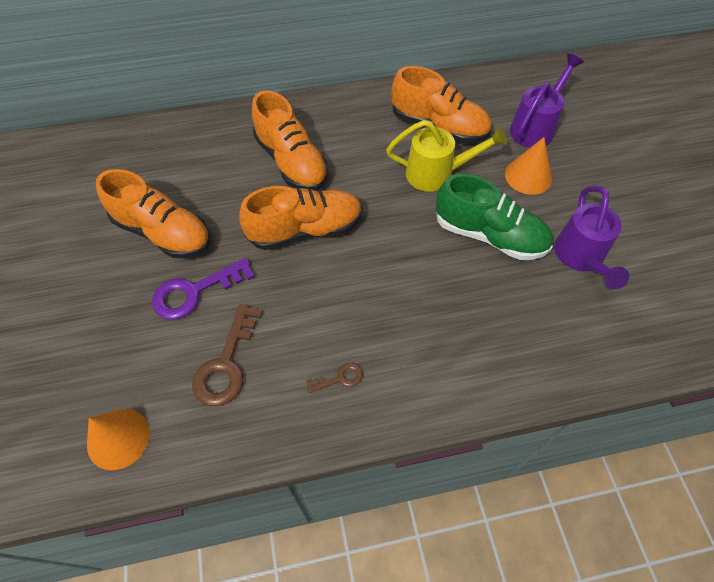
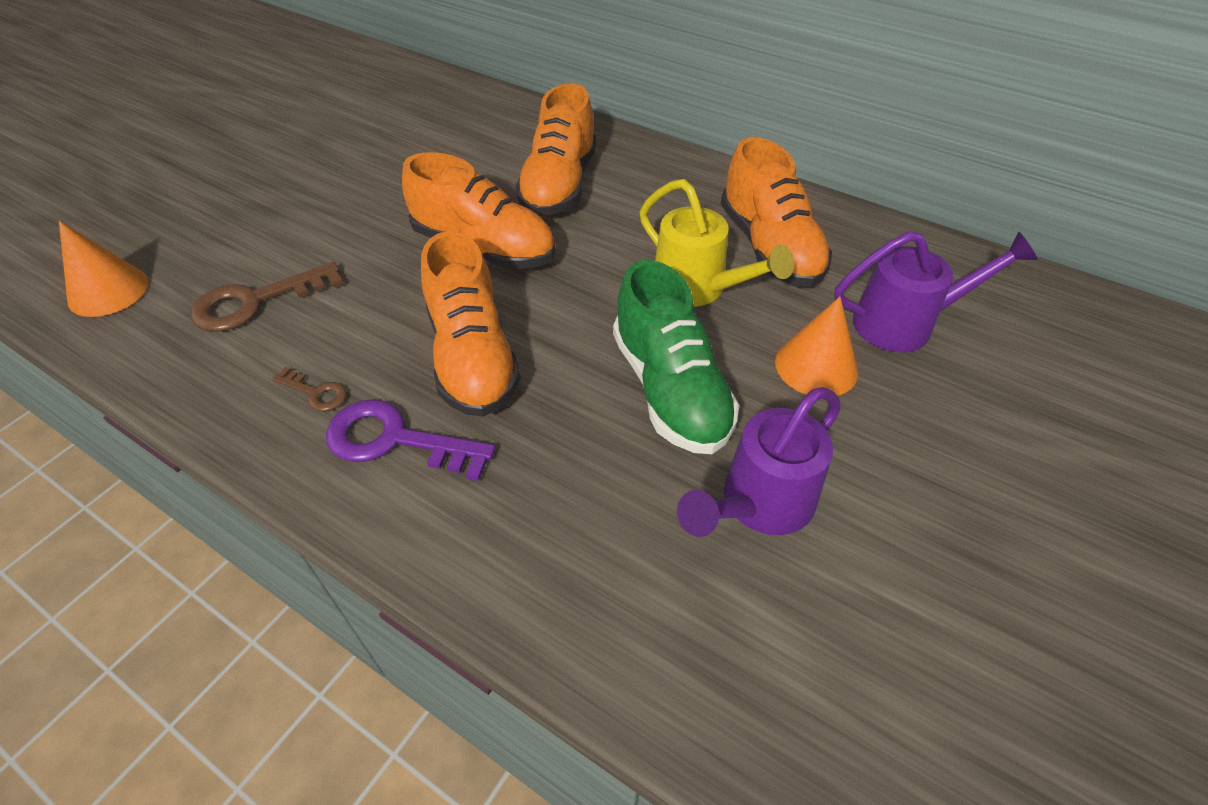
camera: 45 degrees right, 10 degrees down
orange shoe [96,169,210,258] -> orange shoe moved to [421,231,521,417]
purple key [152,258,255,320] -> purple key moved to [326,399,496,481]

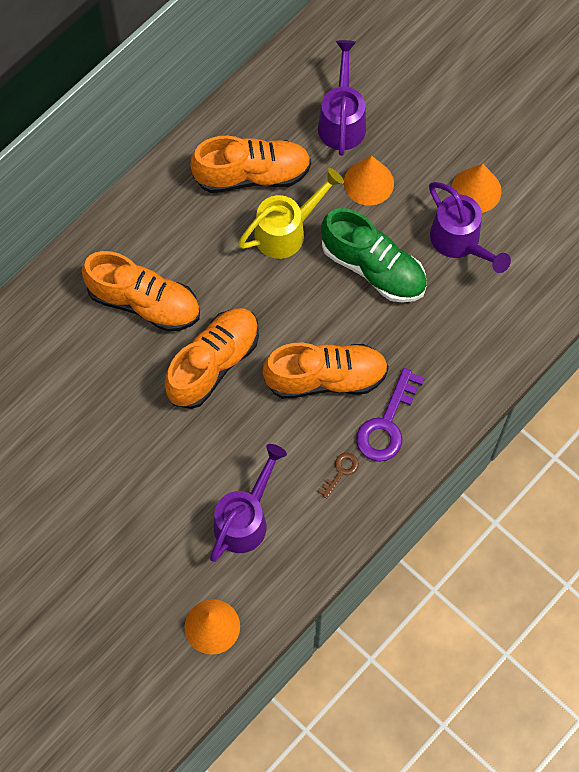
camera: 80 degrees left, 20 degrees up
brown key [191,262,343,332] -> purple watering can [210,444,287,562]
green shoe [613,260,739,454] -> green shoe turned 45 degrees clockwise [321,208,427,303]
none -> orange cone [452,164,502,213]

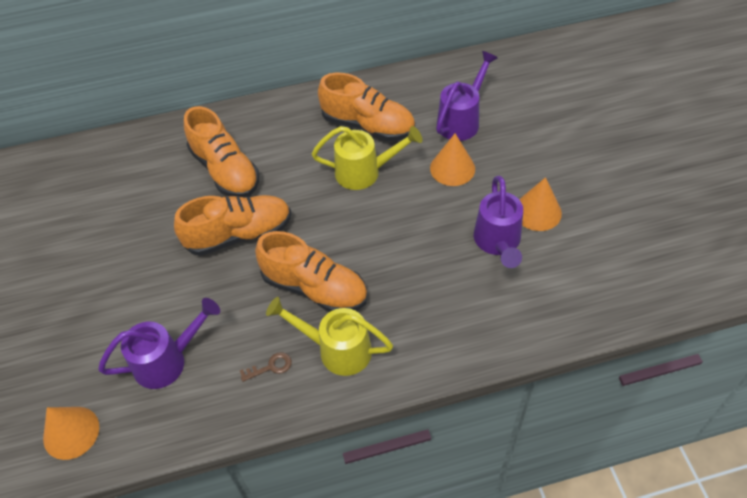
camera: 35 degrees right, 15 degrees down
green shoe [321,208,427,303] -> none
purple key [356,368,425,462] -> yellow watering can [266,297,393,376]

